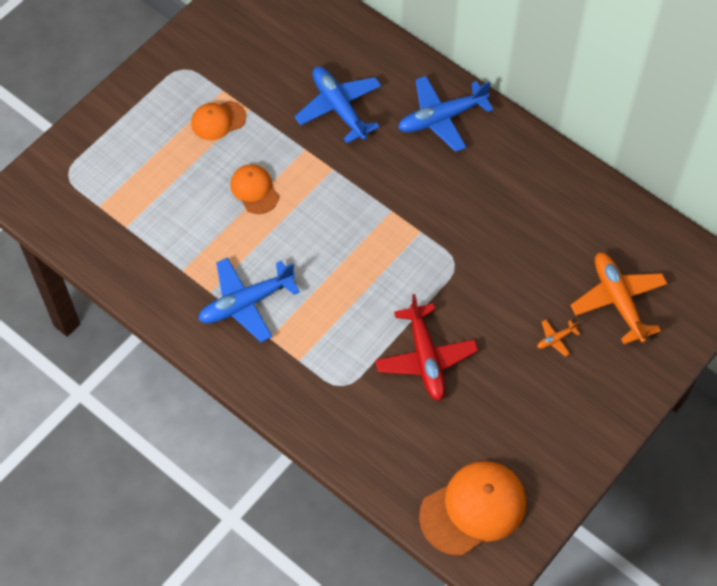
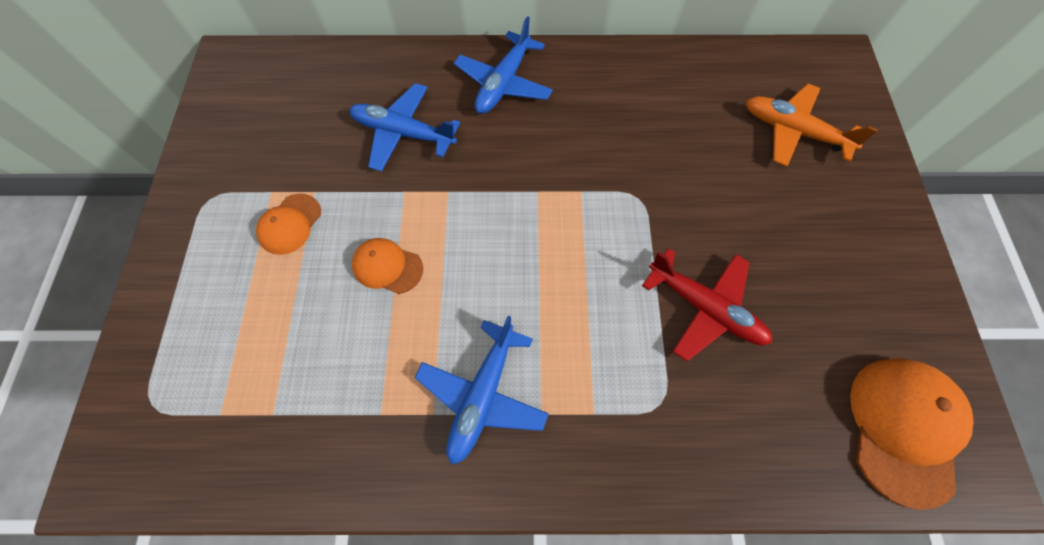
camera: 40 degrees left, 5 degrees up
orange plane [537,320,580,357] -> none

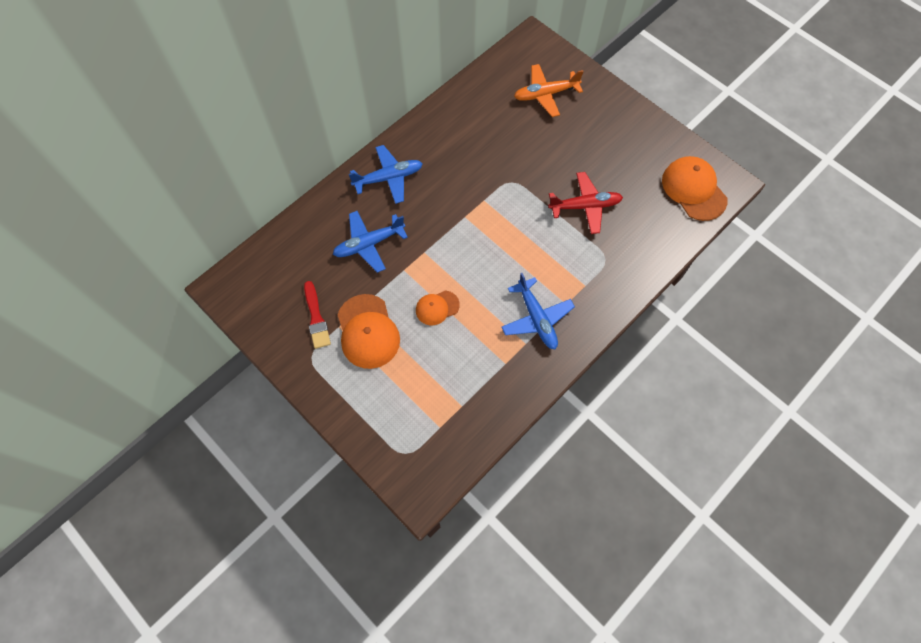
camera: 45 degrees left, 0 degrees up
orange cap [256,193,321,255] -> orange cap [337,294,400,369], size x1.75
blue plane [454,16,553,114] -> blue plane turned 90 degrees counterclockwise [349,145,423,204]
none -> red brush [304,281,331,349]

